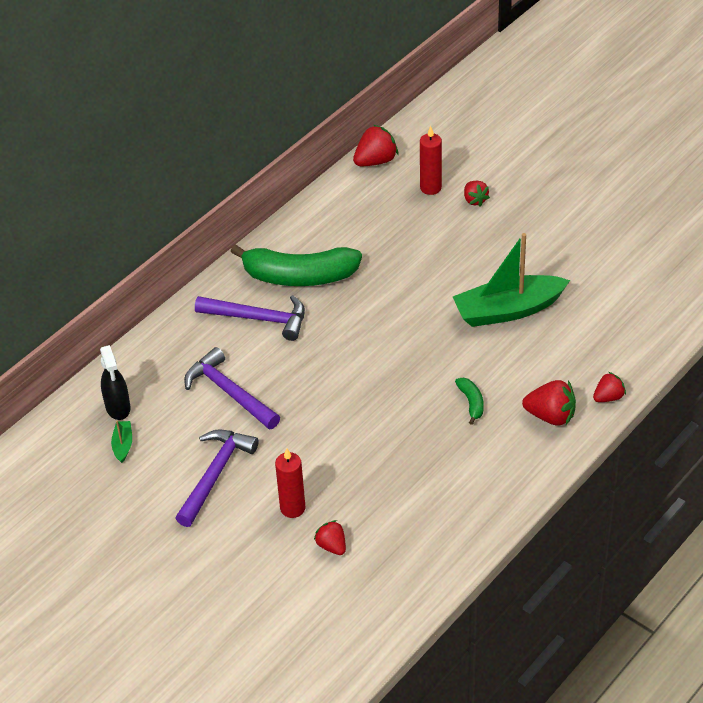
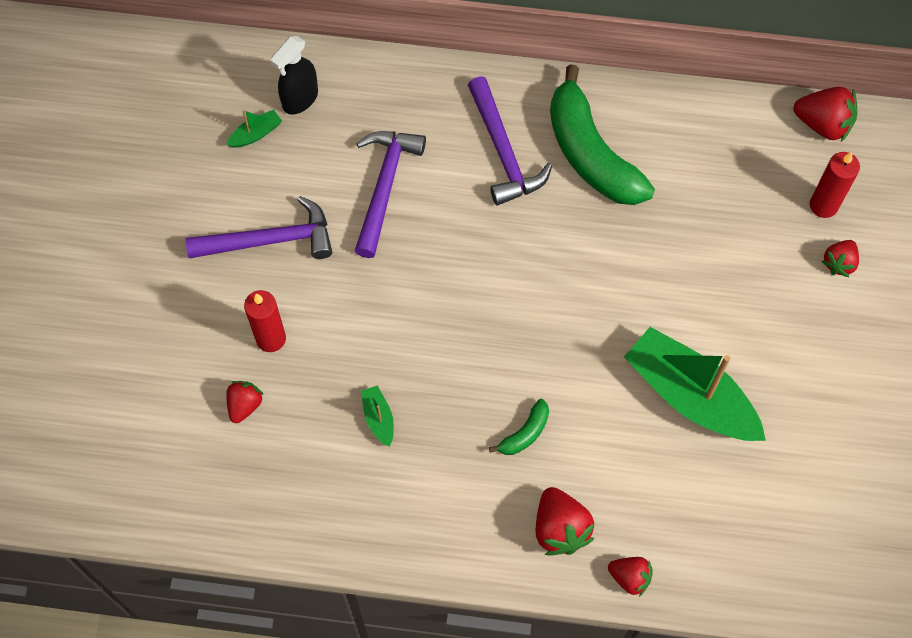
camera: 55 degrees right, 20 degrees up
none -> green boat [361,385,394,447]

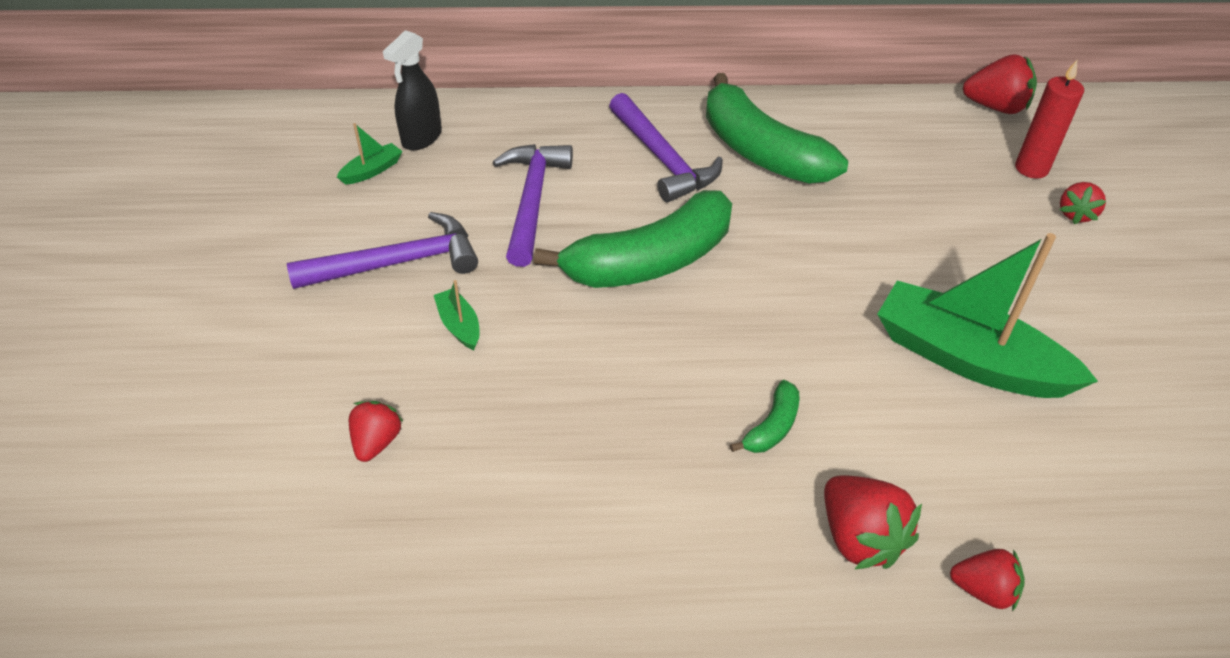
camera: 10 degrees left, 20 degrees down
red candle [244,290,286,352] -> none
green boat [361,385,394,447] -> green boat moved to [434,280,480,350]
none -> green banana [534,190,732,288]

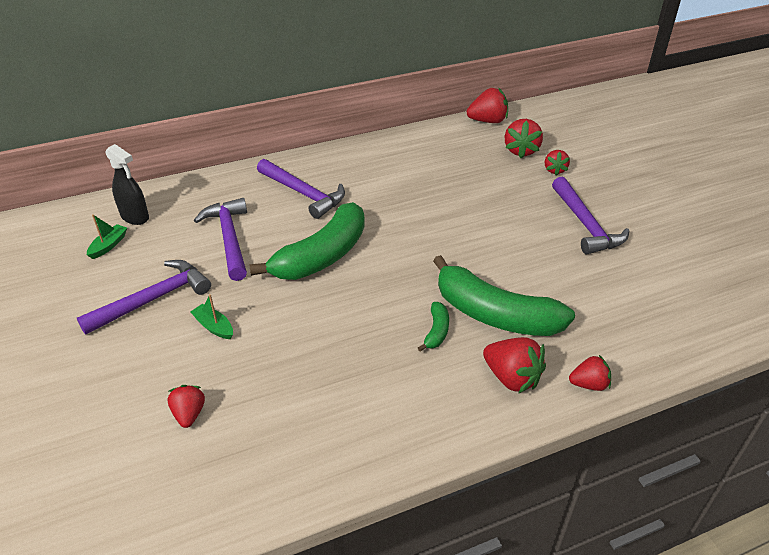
camera: 20 degrees left, 5 degrees down
black spray bottle [383,30,442,150] -> black spray bottle turned 60 degrees counterclockwise [105,144,149,225]
green banana [706,73,848,184] -> green banana moved to [433,255,575,336]
green boat [877,233,1098,398] -> none
red candle [1015,60,1084,179] -> red strawberry [505,119,543,158]
none -> purple hammer [552,177,629,254]

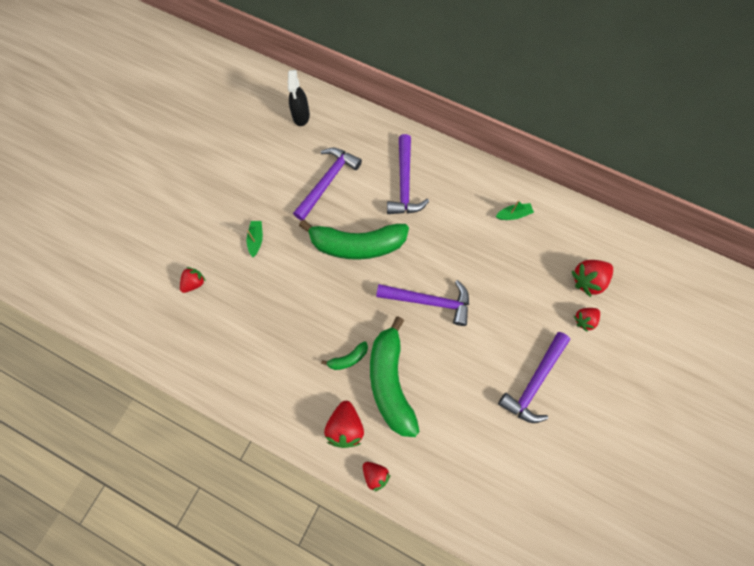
camera: 50 degrees right, 30 degrees up
purple hammer [77,260,211,335] -> purple hammer moved to [376,280,469,326]
green boat [87,214,127,259] -> green boat moved to [496,200,534,220]
red strawberry [467,88,508,123] -> none

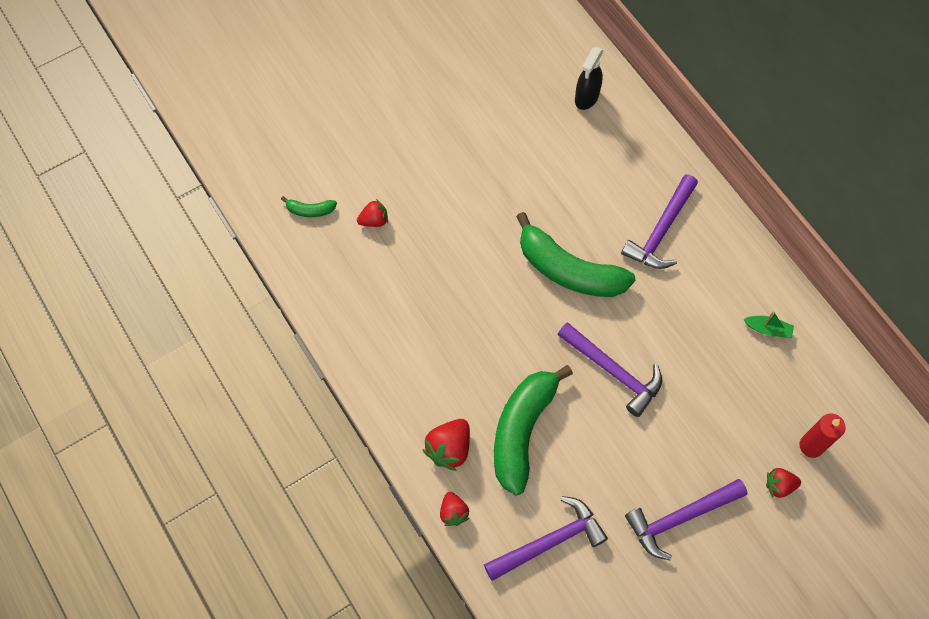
camera: 30 degrees right, 5 degrees down
green boat [247,221,263,257] -> none
purple hammer [293,148,362,221] -> purple hammer moved to [484,496,608,581]
green banana [321,341,368,370] -> green banana moved to [281,196,337,217]
red strawberry [572,260,613,297] -> red candle [799,414,846,458]

